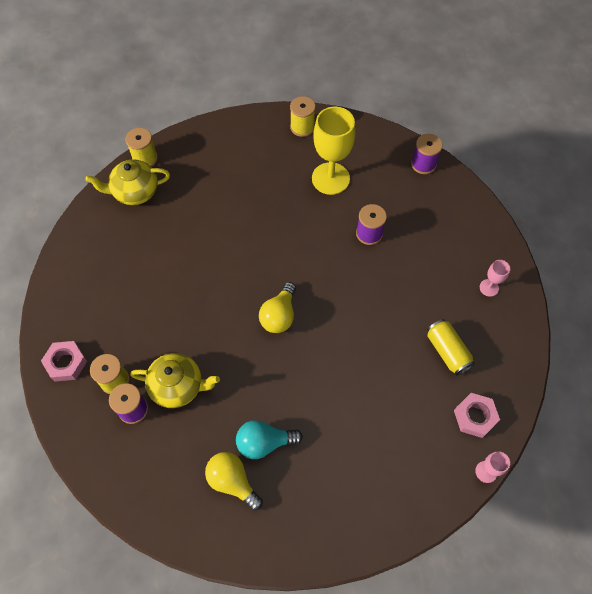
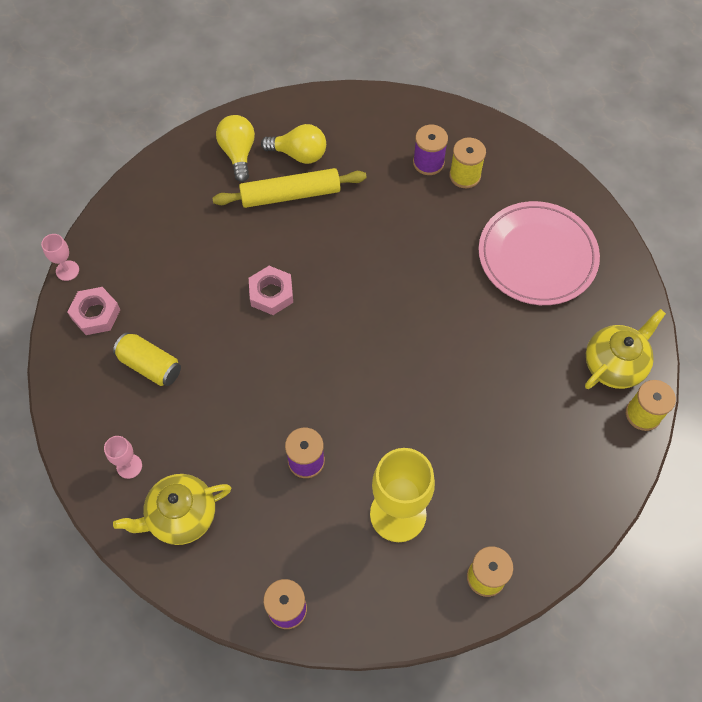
camera: 150 degrees right, 0 degrees up
pink nut [41,341,87,382] -> pink nut moved to [249,266,293,315]
yellow teapot [130,353,220,408] -> yellow teapot moved to [113,474,231,545]
turquoise light bulb [236,420,303,459] -> yellow rolling pin [212,168,367,208]
yellow light bulb [259,282,296,333] -> yellow light bulb moved to [216,115,255,182]
none -> pink plate [478,201,600,305]

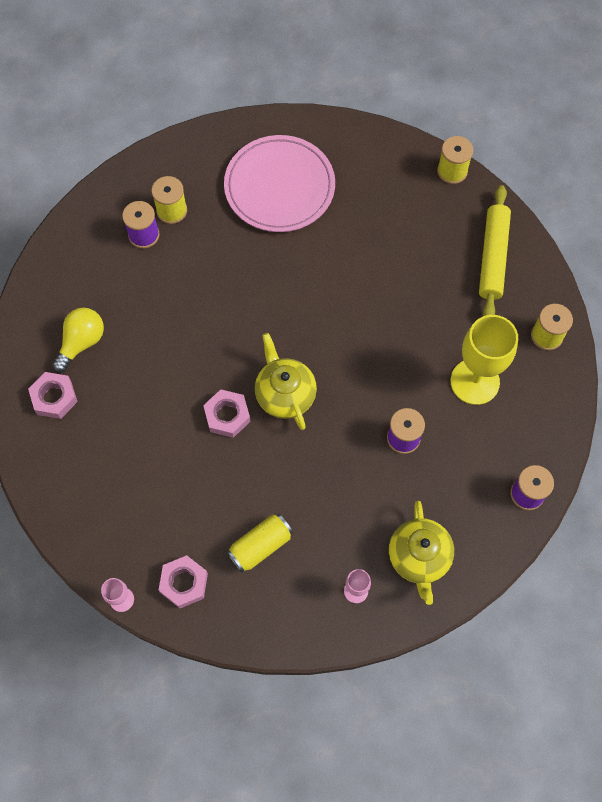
camera: 70 degrees left, 5 degrees up
yellow rolling pin [212,168,367,208] -> yellow rolling pin moved to [479,185,511,316]
yellow light bulb [216,115,255,182] -> pink nut [28,372,78,419]
yellow teapot [585,309,666,389] -> yellow teapot moved to [255,333,317,430]

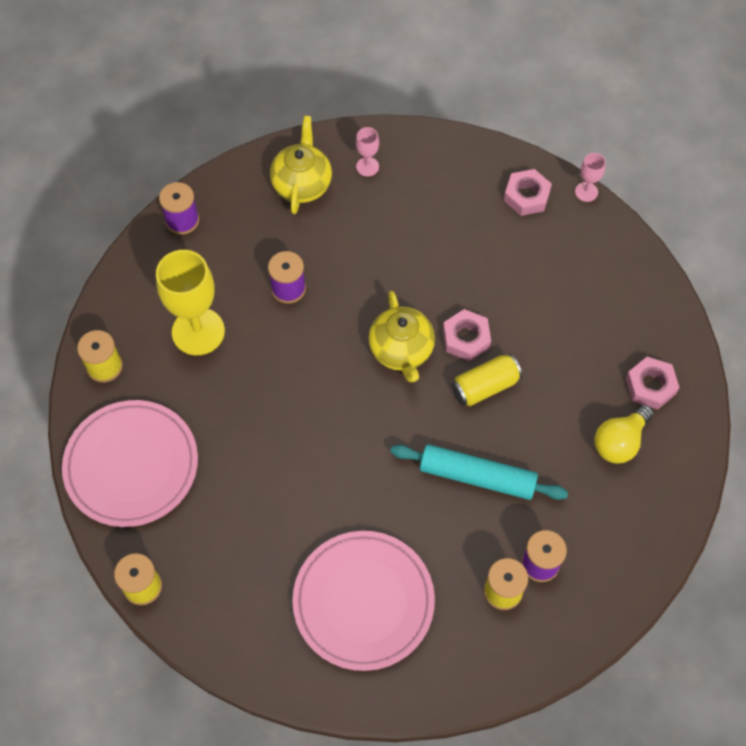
camera: 170 degrees left, 5 degrees down
yellow can [227,514,293,573] -> yellow can moved to [451,354,522,406]
yellow rolling pin [479,185,511,316] -> pink plate [62,400,198,527]
none -> turquoise rolling pin [390,444,568,500]

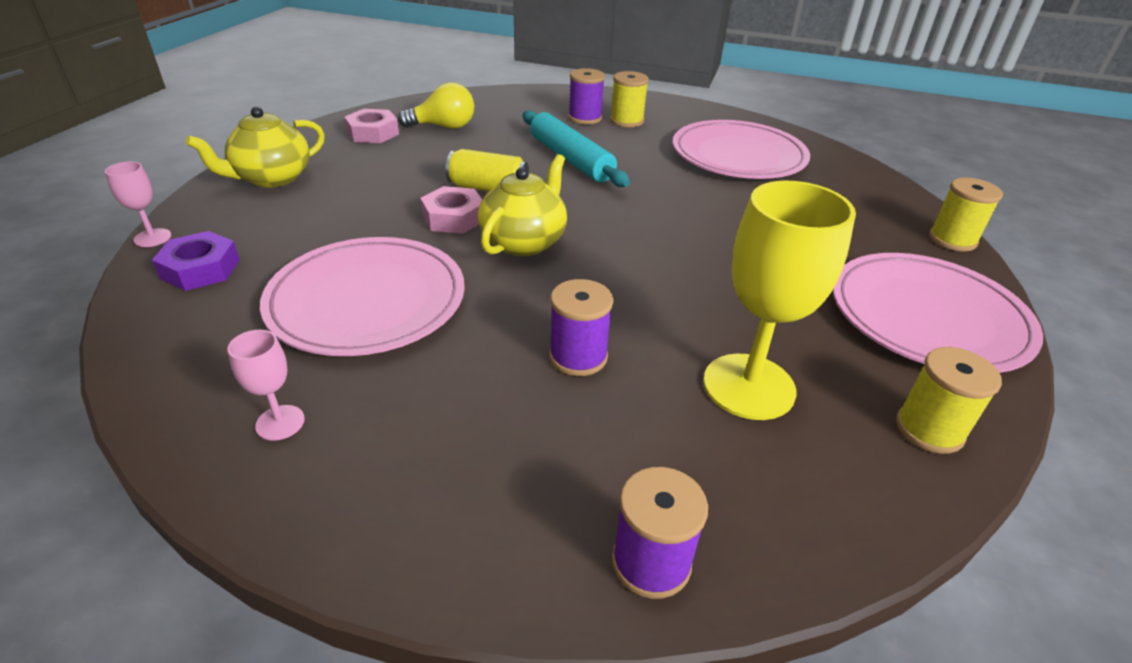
camera: 140 degrees left, 25 degrees down
yellow teapot [270,116,332,214] -> yellow teapot moved to [186,107,325,188]
pink nut [504,169,552,216] -> purple nut [152,231,240,291]
none -> pink plate [260,237,465,356]

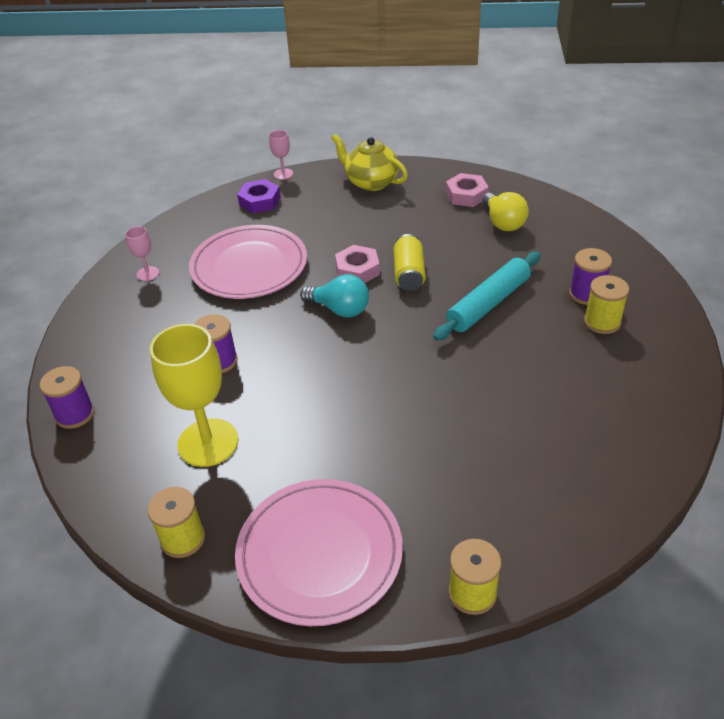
camera: 80 degrees right, 5 degrees up
yellow teapot [478,154,567,256] -> turquoise light bulb [300,274,369,317]
pink plate [673,120,810,179] -> none

